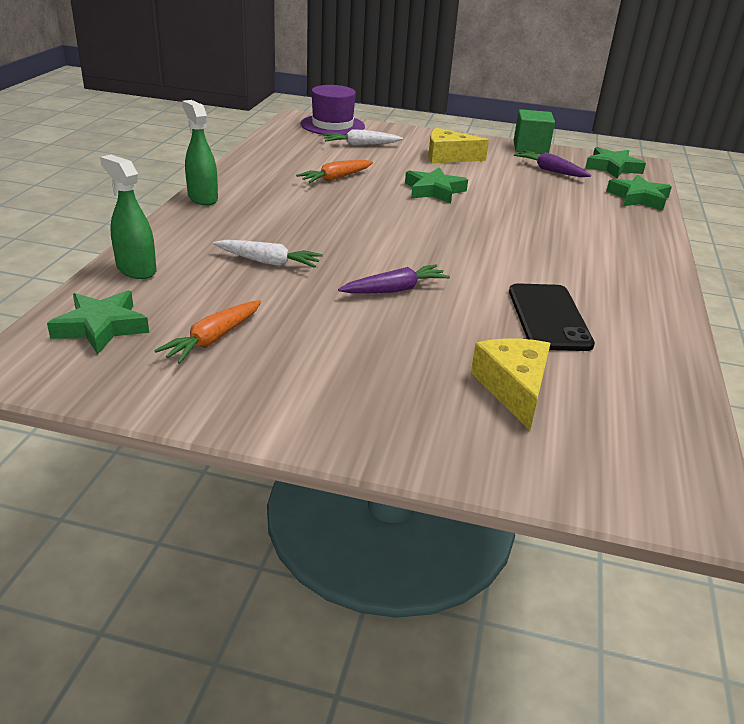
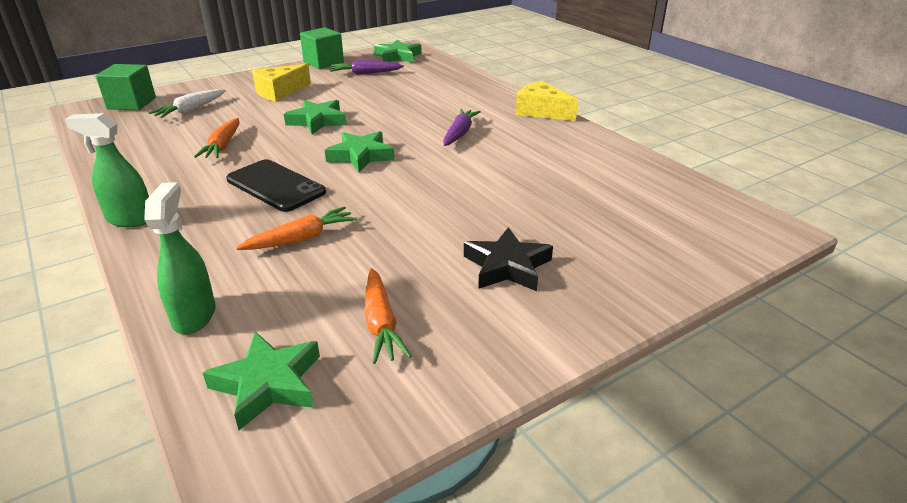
camera: 45 degrees left, 0 degrees up
green spray bottle [100,155,156,279] -> green spray bottle turned 90 degrees clockwise [144,182,215,334]
white carrot [213,240,323,268] -> orange carrot [236,206,357,250]
purple hat [301,85,365,135] -> green cube [96,64,156,110]
purple carrot [338,265,450,293] -> purple carrot moved to [443,109,481,146]
yellow cheese [471,338,551,430] -> yellow cheese moved to [516,81,578,121]
black phone [509,283,595,351] -> black phone moved to [226,159,326,212]
green star [606,175,672,211] -> green star moved to [325,131,395,172]
none -> black star [464,227,553,291]

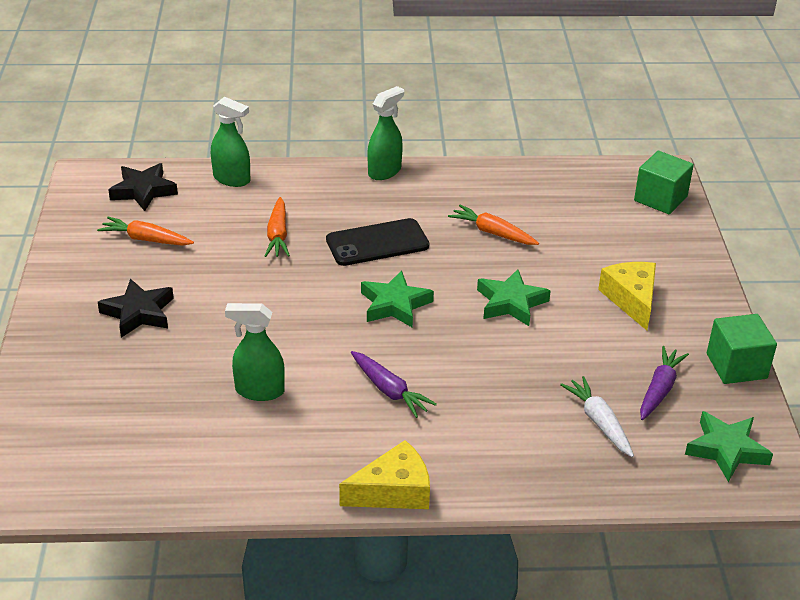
camera: 120 degrees right, 5 degrees up
white carrot [148,89,226,118] -> white carrot moved to [560,376,634,457]
green star [203,332,320,430] -> black star [109,163,178,211]
none -> green spray bottle [225,303,285,401]

